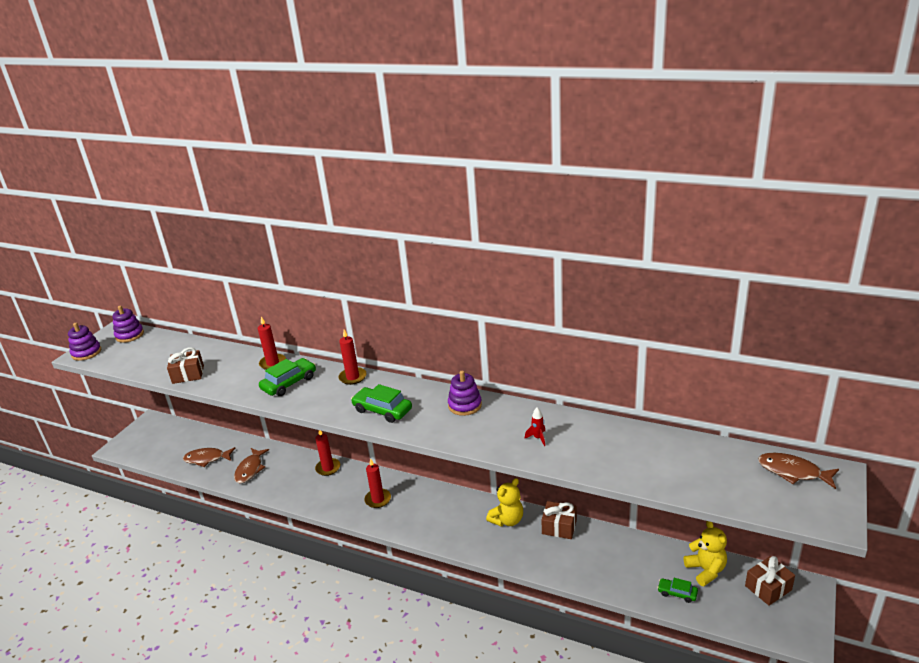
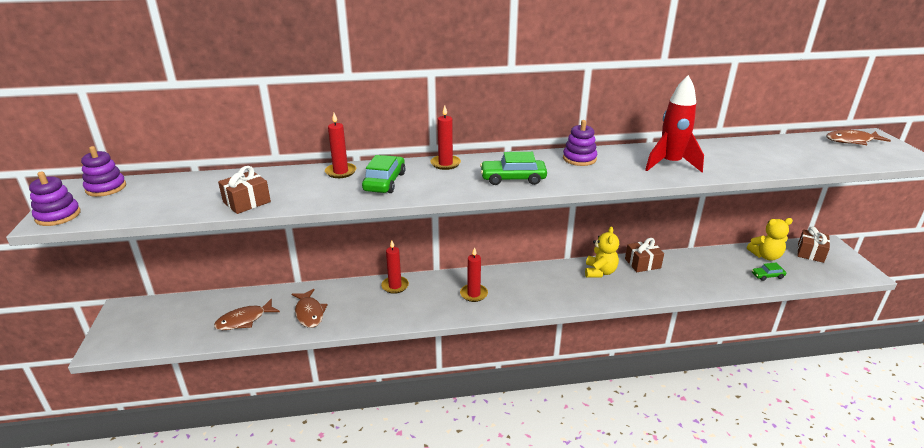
camera: 35 degrees left, 0 degrees up
red rocket [525,407,545,446] -> red rocket [645,75,704,172], size x2.48
yellow teddy bear [684,521,727,586] -> yellow teddy bear turned 135 degrees clockwise [747,218,793,261]

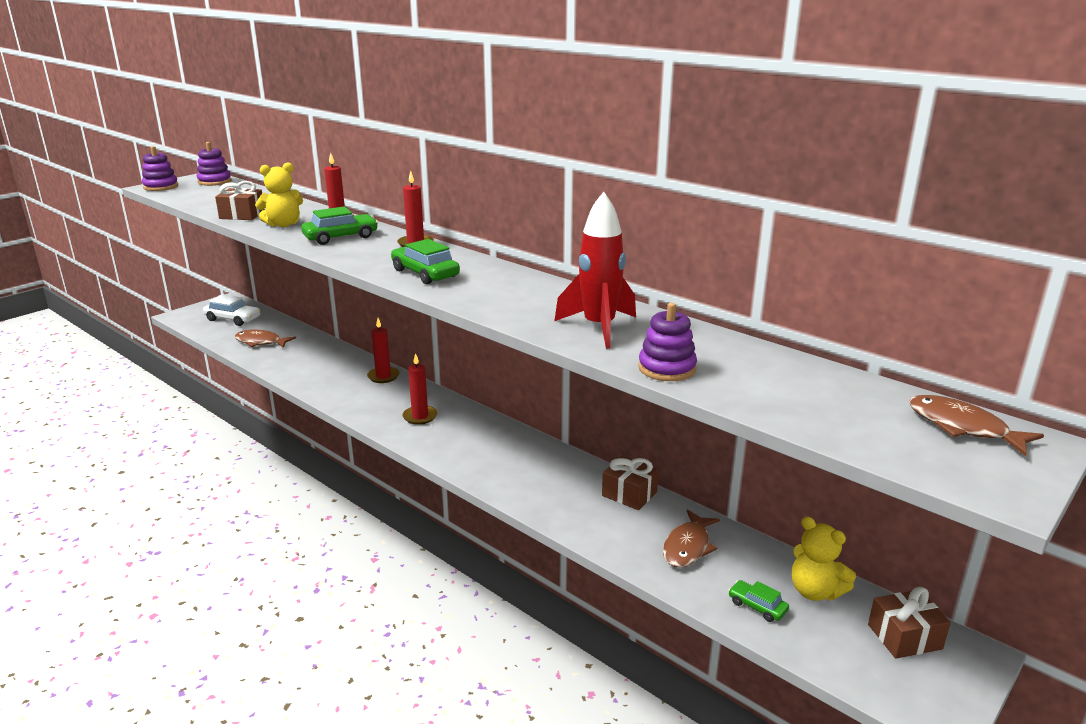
camera: 50 degrees right, 5 degrees down
brown fish [291,289,327,328] -> brown fish moved to [663,509,720,568]
purple stacking toy [563,120,597,166] -> purple stacking toy moved to [638,303,697,381]
yellow teddy bear [585,227,619,277] -> yellow teddy bear moved to [255,162,303,227]
none -> white car [203,294,260,326]

